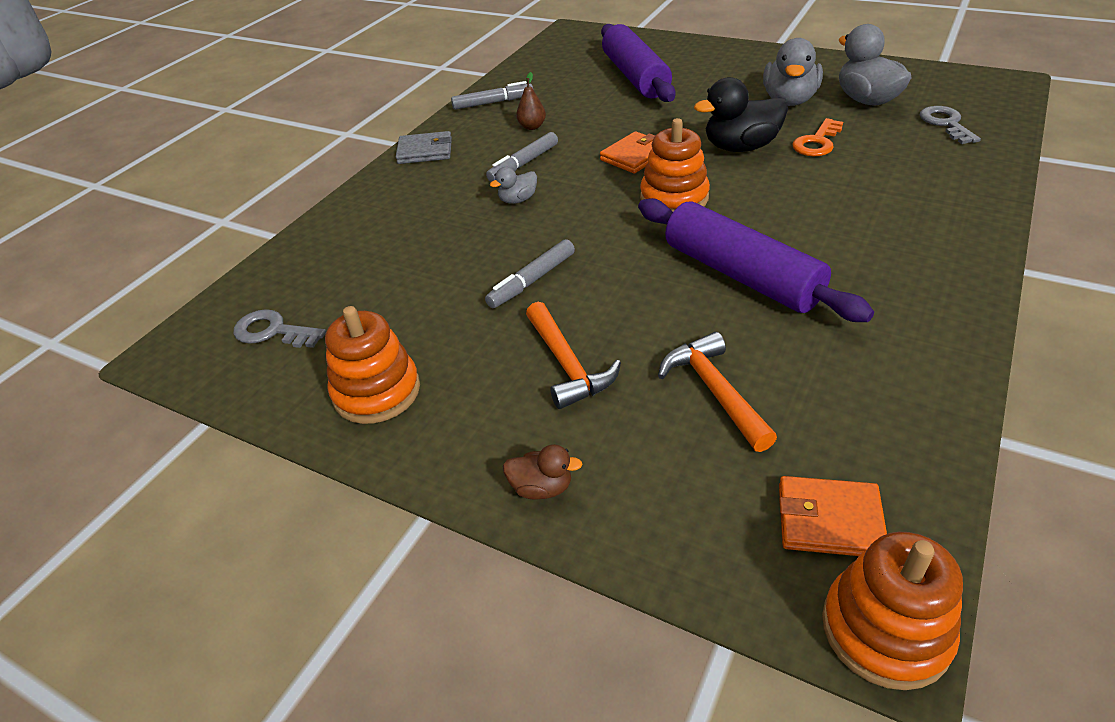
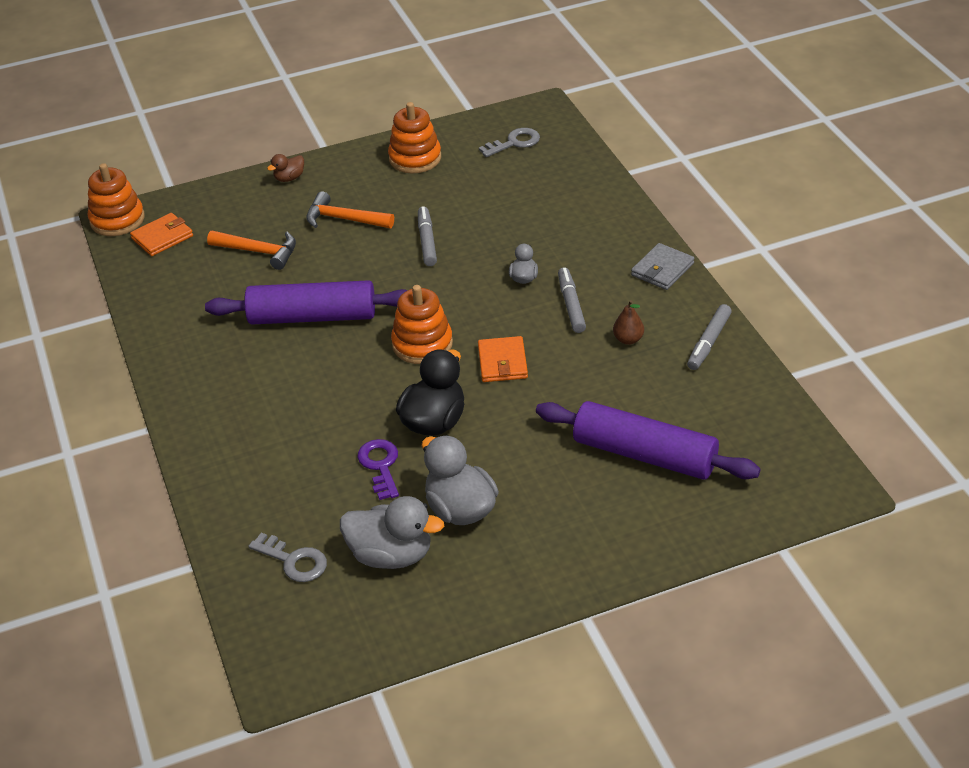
camera: 130 degrees right, 0 degrees up
orange key [792,118,843,156] -> purple key [357,439,399,500]

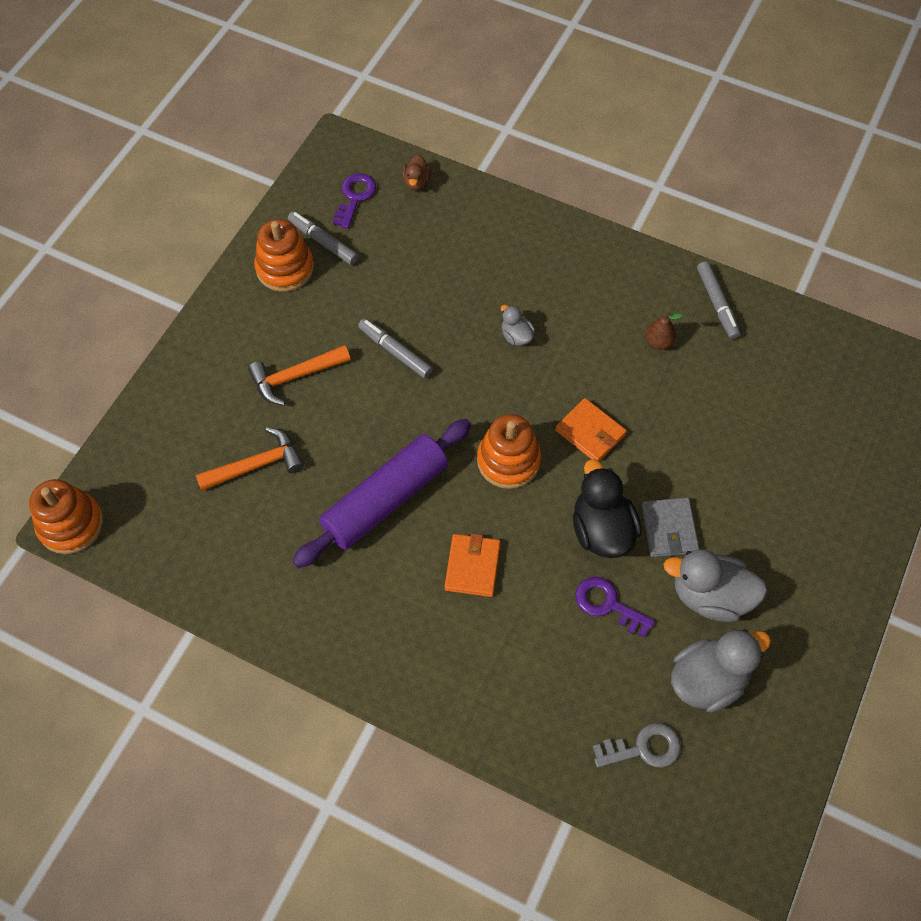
camera: 45 degrees left, 20 degrees up
orange wallet [130,213,193,256] -> orange wallet moved to [444,534,501,597]
brown duck [267,154,304,182] -> brown duck moved to [402,155,431,190]
grey key [479,128,540,157] -> purple key [333,173,376,229]
purple rolling pin [536,401,761,480] -> none
grey marker [558,267,586,333] -> grey marker moved to [288,211,358,265]
grey wallet [631,243,694,290] -> grey wallet moved to [642,498,699,557]

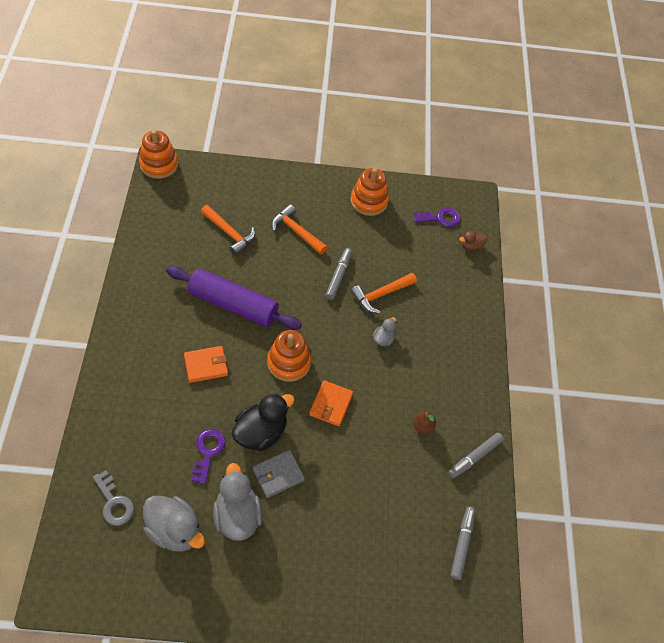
camera: 60 degrees right, 5 degrees down
grey marker [288,211,358,265] -> grey marker moved to [450,507,475,580]
none -> orange hammer [351,273,417,314]

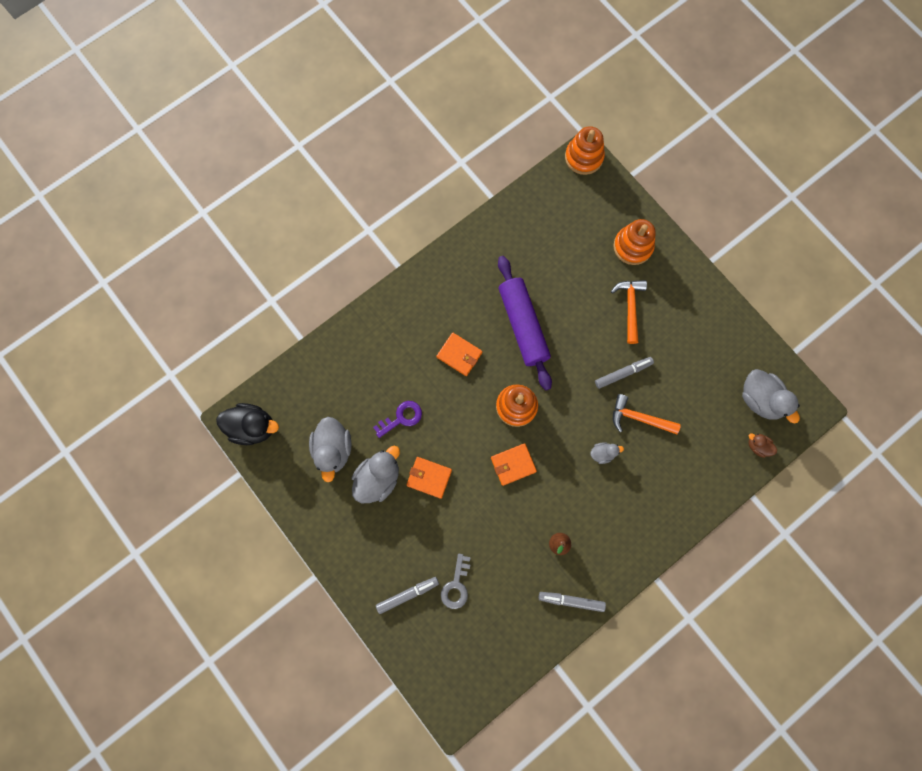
camera: 55 degrees right, 20 degrees up
grey key [93,470,134,526] -> grey key moved to [441,554,470,609]
orange hammer [201,205,256,255] -> none
black duck [232,393,295,451] -> black duck moved to [216,403,279,445]
grey wallet [253,450,305,498] -> orange wallet [406,457,452,499]
orange stacking toy [350,168,389,216] -> orange stacking toy moved to [613,219,656,265]
purple key [414,208,460,227] -> grey duck [742,369,800,423]
grey marker [450,507,475,580] -> grey marker moved to [376,577,439,614]

